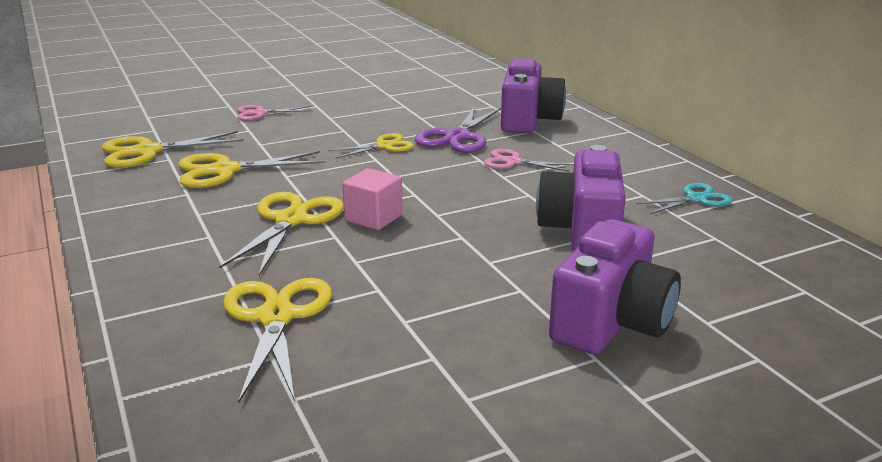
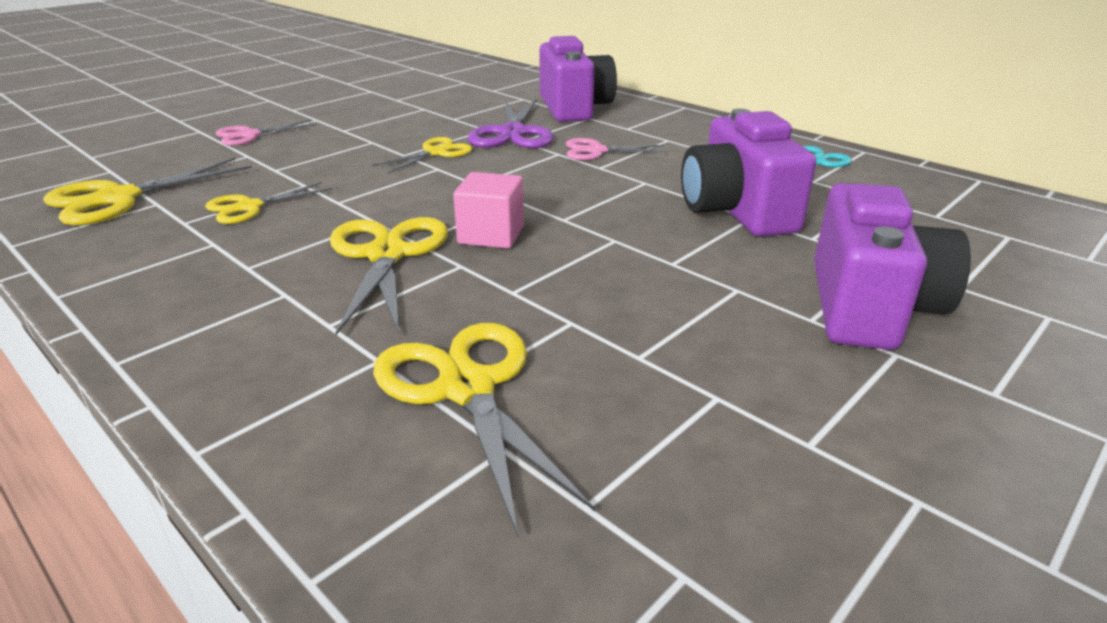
camera: 20 degrees left, 5 degrees up
yellow scissors [179,151,325,188] -> yellow scissors [205,182,332,224], size x0.62

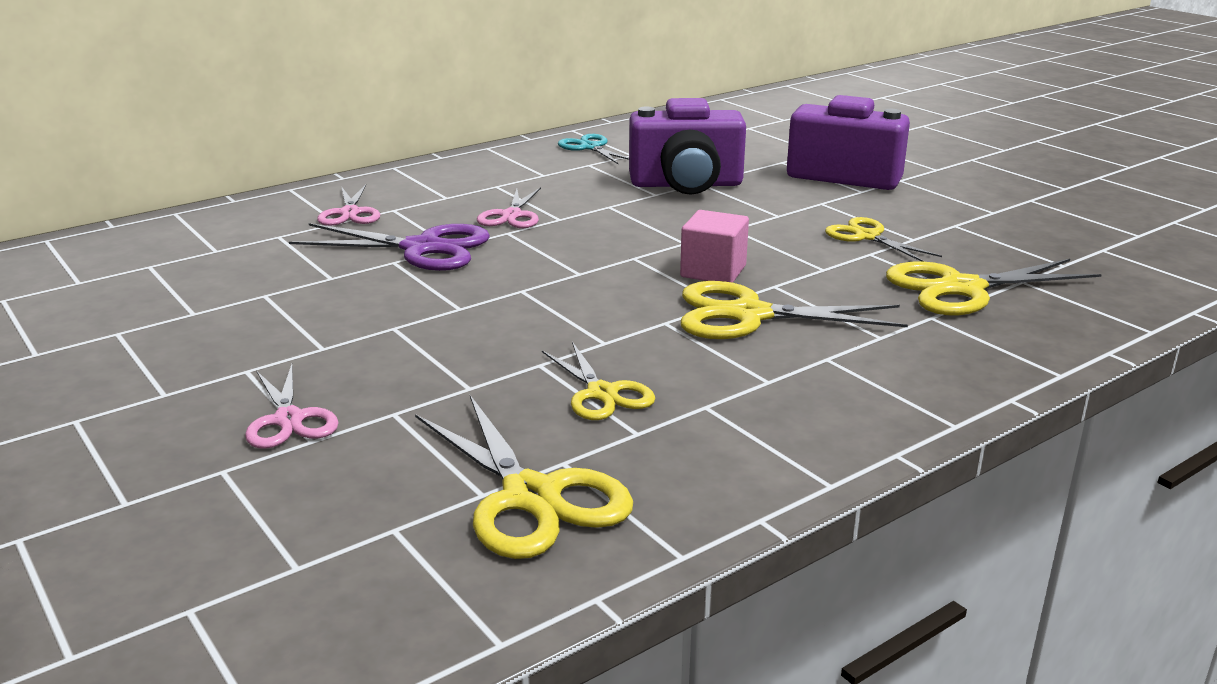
camera: 80 degrees left, 5 degrees down
yellow scissors [372,137,472,174] -> yellow scissors moved to [825,217,942,262]
purple camera [539,36,617,122] -> pink scissors [317,184,380,226]

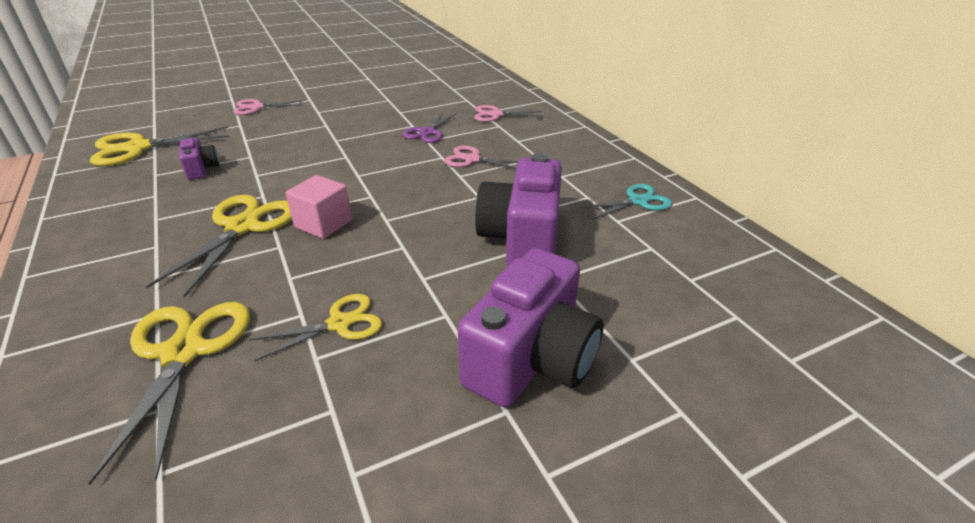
camera: 100 degrees right, 10 degrees up
purple scissors [289,223,490,271] -> purple scissors [403,113,457,143], size x0.62
yellow scissors [542,342,655,420] -> purple camera [179,138,219,180]

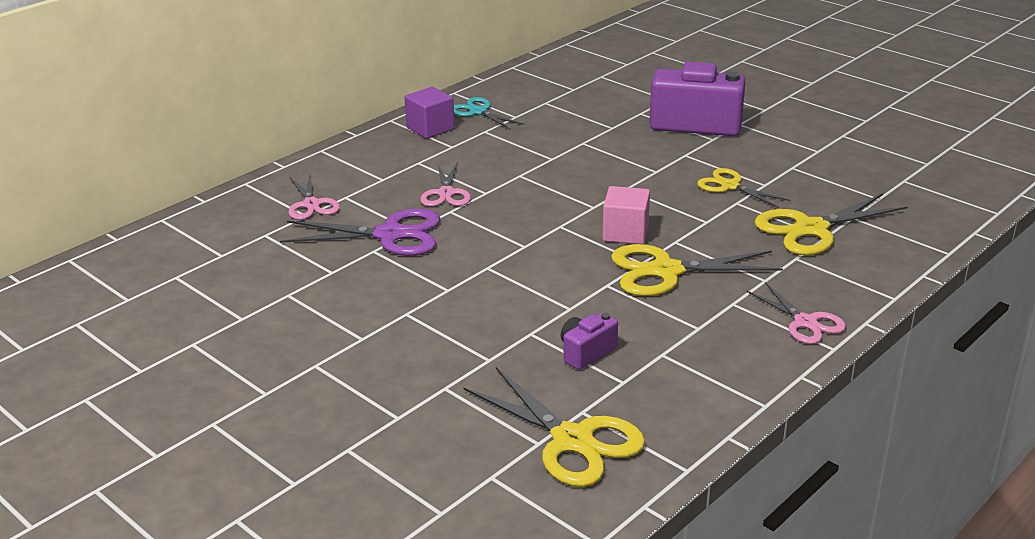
camera: 110 degrees left, 5 degrees down
pink scissors [233,99,305,115] -> pink scissors moved to [746,282,846,344]
purple scissors [403,113,457,143] -> purple scissors [280,208,440,256], size x1.62
purple camera [475,153,562,266] -> none
none -> purple cube [404,87,455,139]

